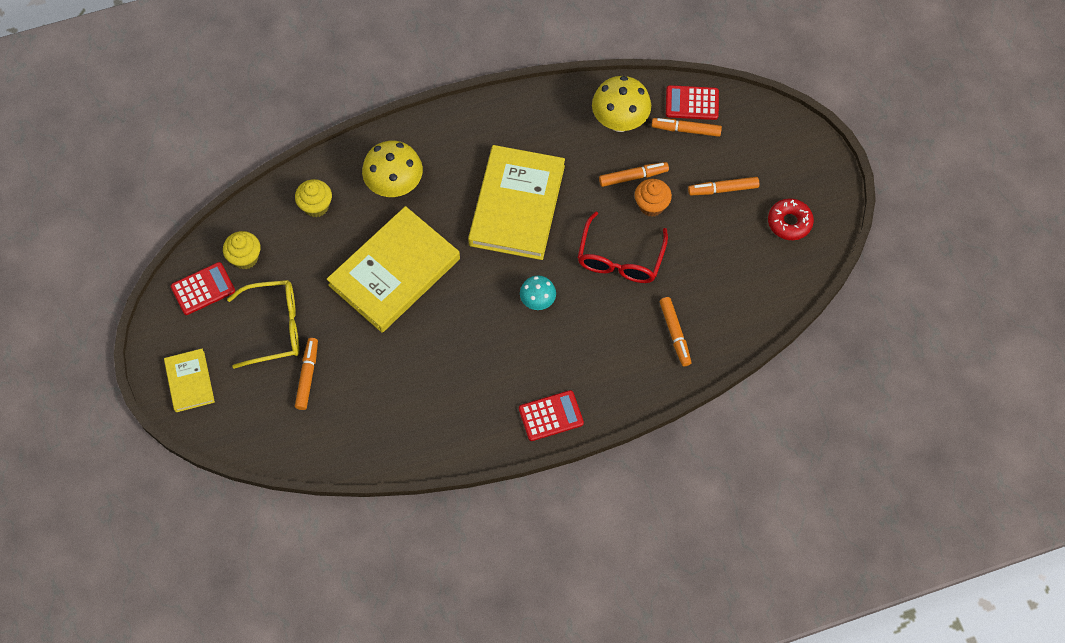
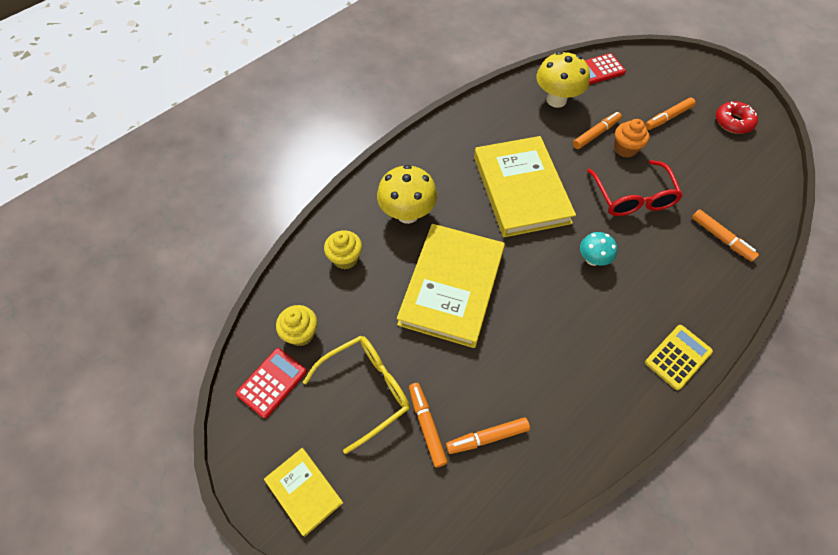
camera: 25 degrees left, 5 degrees down
red calculator [519,390,584,441] -> yellow calculator [645,325,713,390]
orange marker [651,118,722,137] -> orange marker moved to [446,417,530,454]

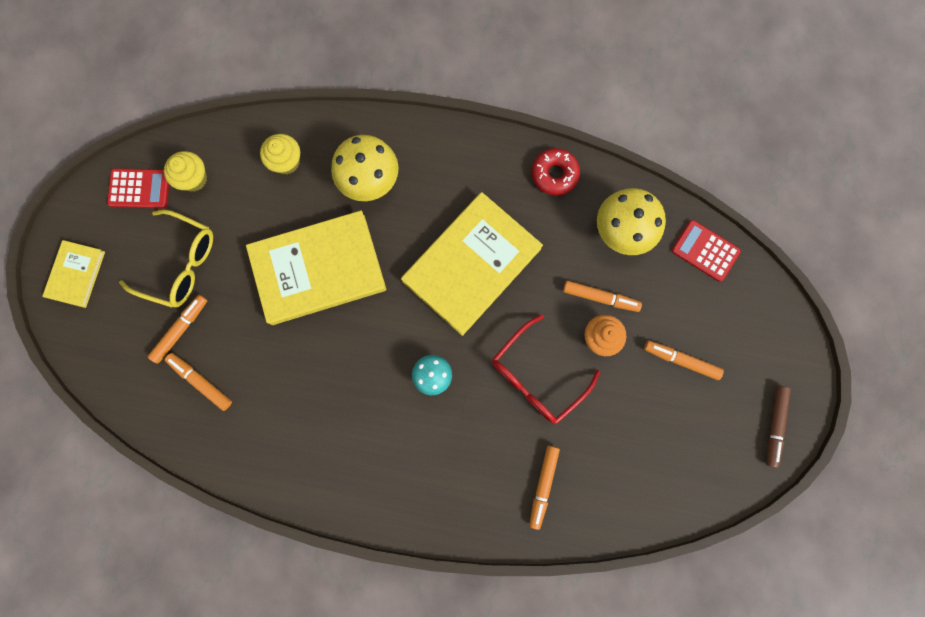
camera: 55 degrees right, 20 degrees up
yellow calculator [645,325,713,390] -> none
red donut [716,101,758,134] -> red donut moved to [531,148,580,196]
none -> brown marker [767,386,791,468]

